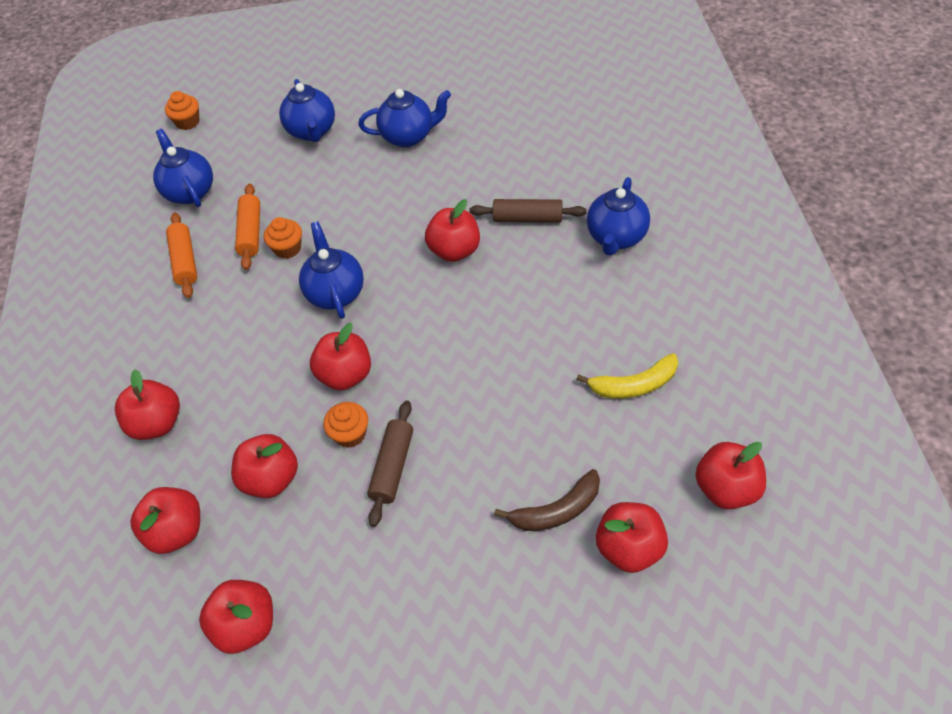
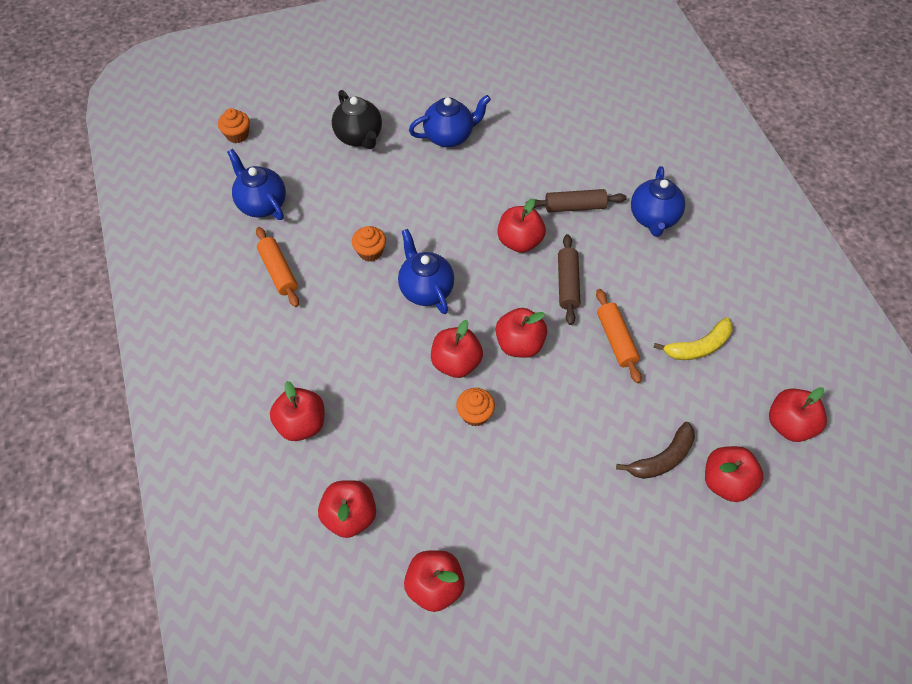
camera: 15 degrees left, 5 degrees up
red apple [231,434,298,498] -> red apple moved to [496,308,547,358]
orange rolling pin [235,184,260,270] -> orange rolling pin moved to [596,289,641,383]
blue teapot [279,79,335,142] -> black teapot [332,90,382,149]
brown rolling pin [367,400,413,527] -> brown rolling pin moved to [558,234,581,325]

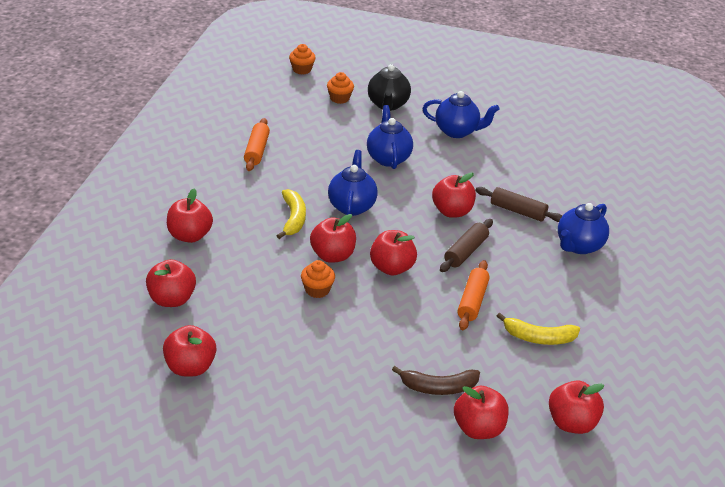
camera: 30 degrees right, 20 degrees down
blue teapot [227,149,286,220] -> blue teapot moved to [367,105,413,169]
orange cupcake [352,226,386,262] -> orange cupcake moved to [327,72,354,104]
none -> yellow banana [277,189,306,239]

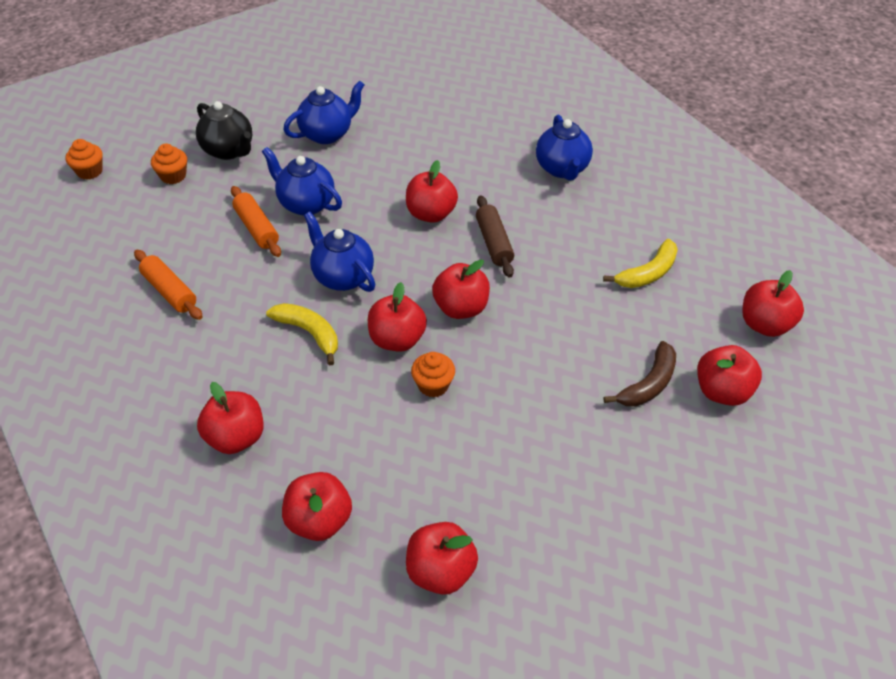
camera: 45 degrees left, 10 degrees up
orange rolling pin [457,260,490,330] -> orange rolling pin moved to [231,186,281,257]
brown rolling pin [475,187,562,222] -> none

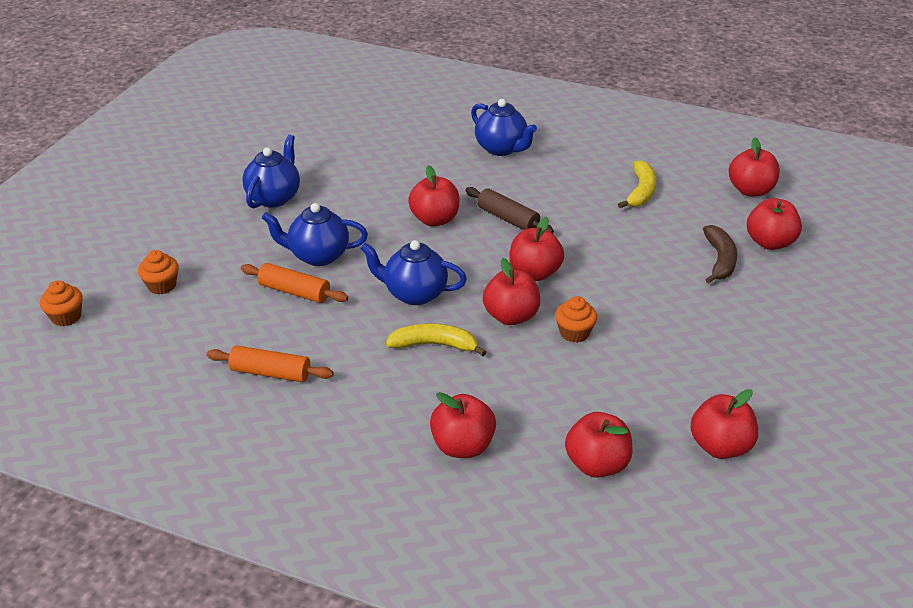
camera: 35 degrees left, 10 degrees down
black teapot [196,101,252,160] -> none

